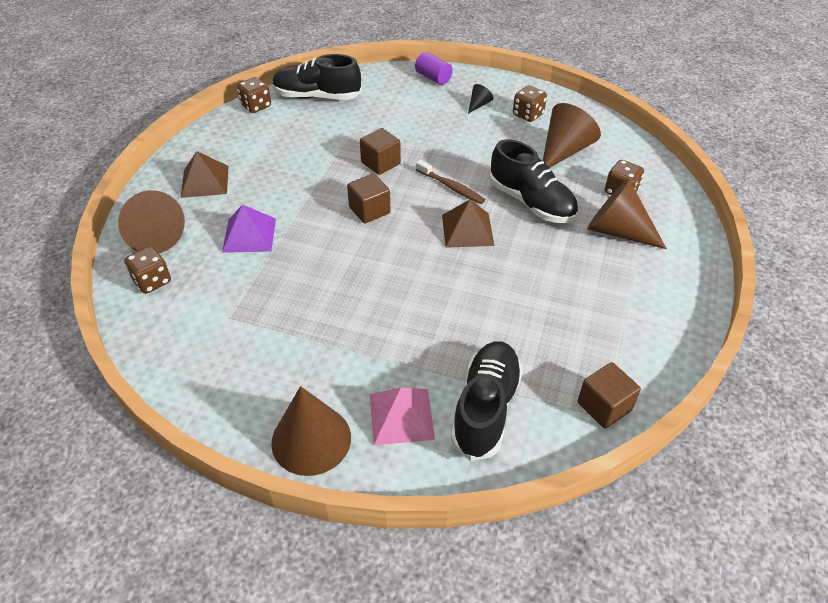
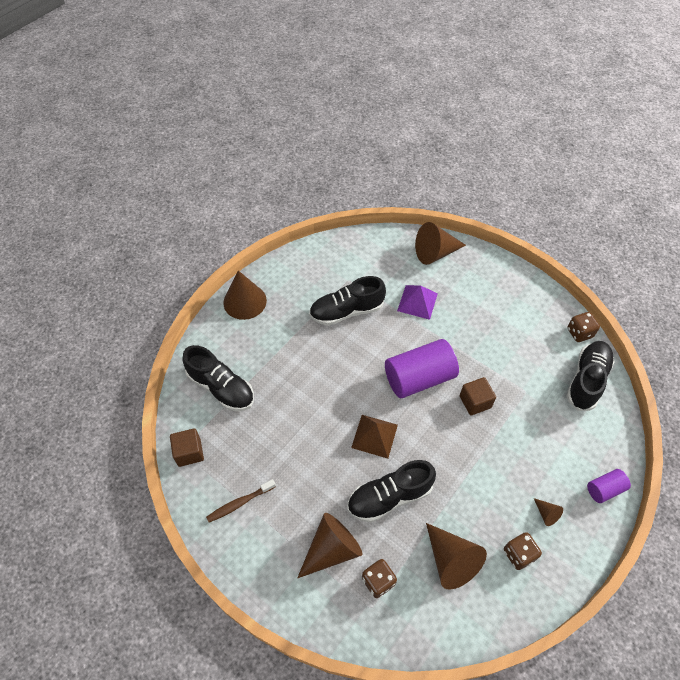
camera: 110 degrees right, 10 degrees up
brown dice [124,246,171,294] -> none
brown pyramid [181,151,229,198] -> none
brown cube [347,173,391,224] -> purple cylinder [385,339,459,398]
pink pyramid [370,388,435,445] -> none
brown toothbrush [416,160,485,204] -> brown toothbrush moved to [206,479,276,523]
black cone [468,84,493,114] -> brown cone [534,498,563,526]
none -> black shoe [309,276,386,326]

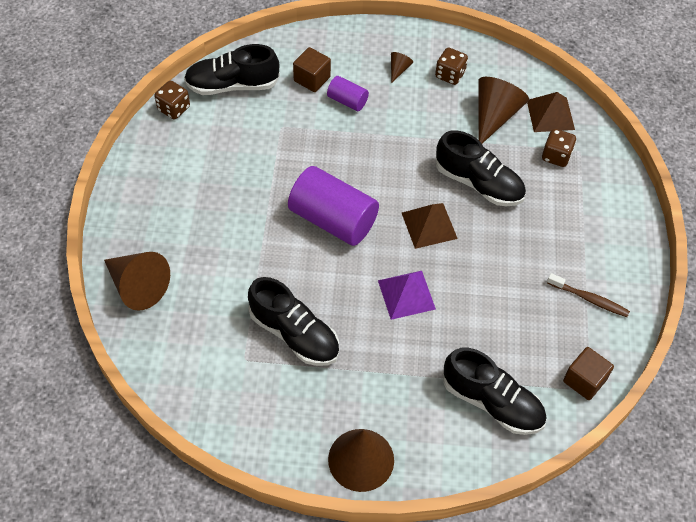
camera: 125 degrees left, 0 degrees up
black shoe [182,345,254,411] -> black shoe turned 120 degrees clockwise [443,348,547,435]
brown cone [297,513,362,578] -> none
purple pyramid [397,285,438,320] -> purple pyramid moved to [378,271,436,320]
brown cube [459,377,496,416] -> brown cube moved to [293,47,331,92]
purple cylinder [587,469,631,503] -> purple cylinder moved to [327,76,369,111]
none -> brown pyramid [527,92,575,132]

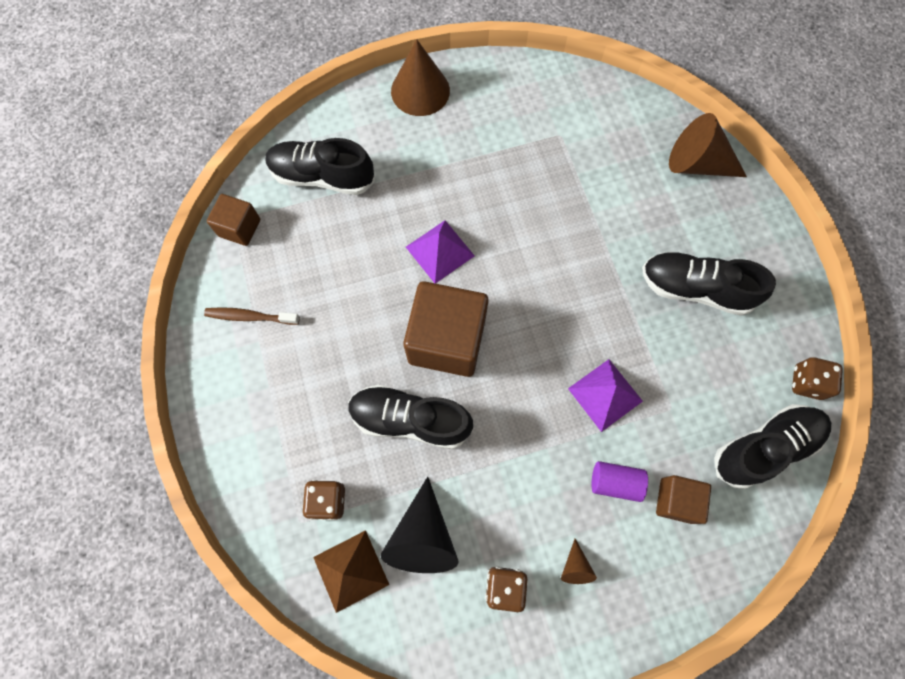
camera: 160 degrees right, 15 degrees up
black shoe [248,277,339,366] -> black shoe moved to [642,252,776,316]
purple cylinder [288,166,379,246] -> none
brown pyramid [402,203,458,249] -> brown cube [403,281,489,377]
brown cone [479,77,529,144] -> black cone [381,477,459,573]
none -> purple pyramid [568,359,643,432]

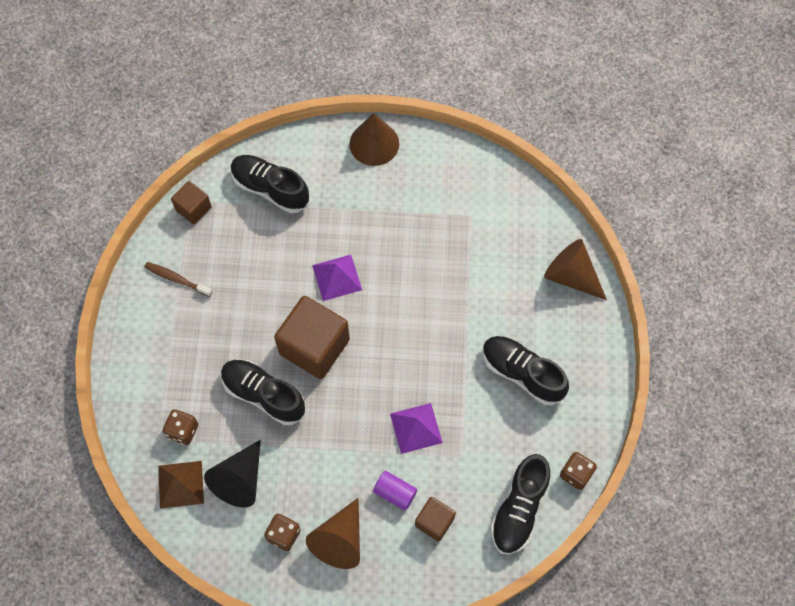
camera: 20 degrees right, 5 degrees down
brown cone [561,539,597,584] -> brown cone [306,498,360,569], size x2.17
black shoe [714,404,831,489] -> black shoe turned 120 degrees clockwise [491,454,550,554]

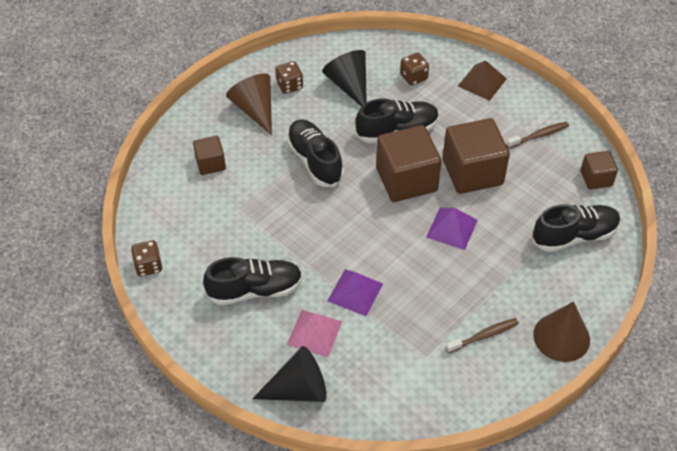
camera: 130 degrees right, 15 degrees down
brown pyramid [158,461,204,509] -> brown pyramid moved to [458,61,507,101]
purple cylinder [373,471,417,511] -> none
purple pyramid [390,403,443,454] -> purple pyramid moved to [328,269,383,316]
black shoe [491,454,550,554] -> black shoe moved to [287,119,344,187]
brown cone [544,239,607,300] -> black cone [252,346,327,402]
none -> pink pyramid [287,310,342,357]
none -> brown cube [443,118,510,194]
none -> brown toothbrush [446,318,519,353]

